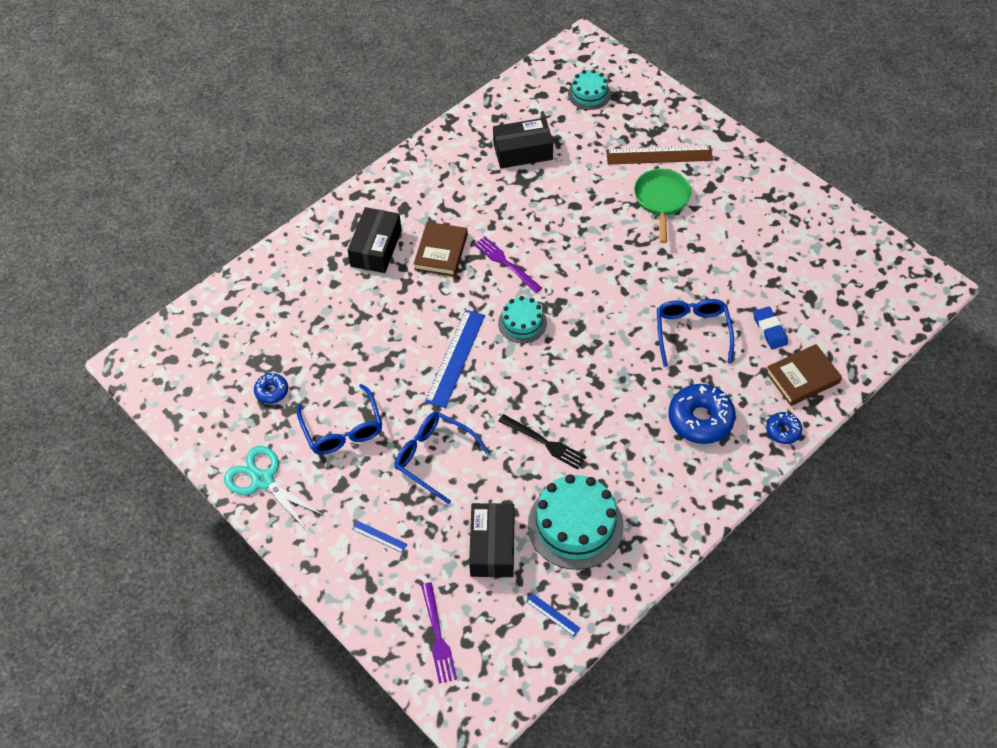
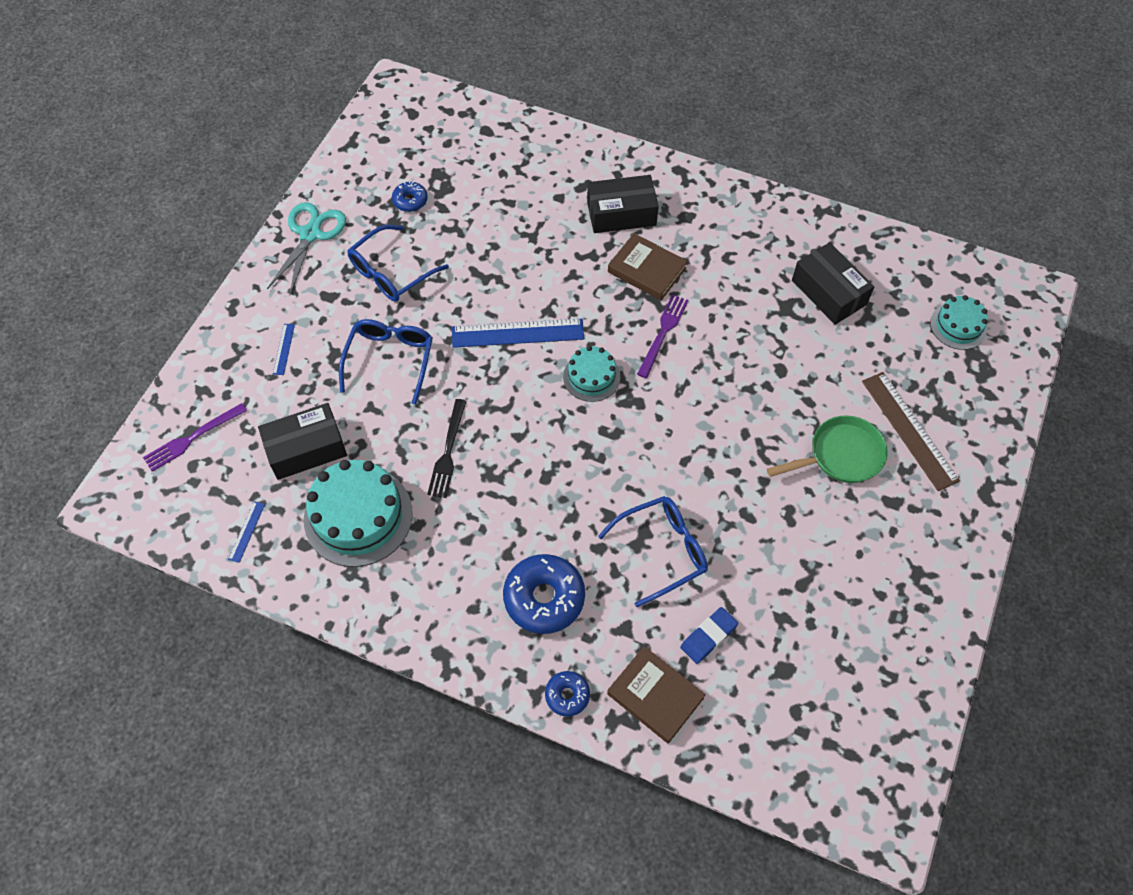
camera: 65 degrees right, 5 degrees up
brown book [414,222,468,277] -> brown book turned 45 degrees clockwise [608,233,687,301]

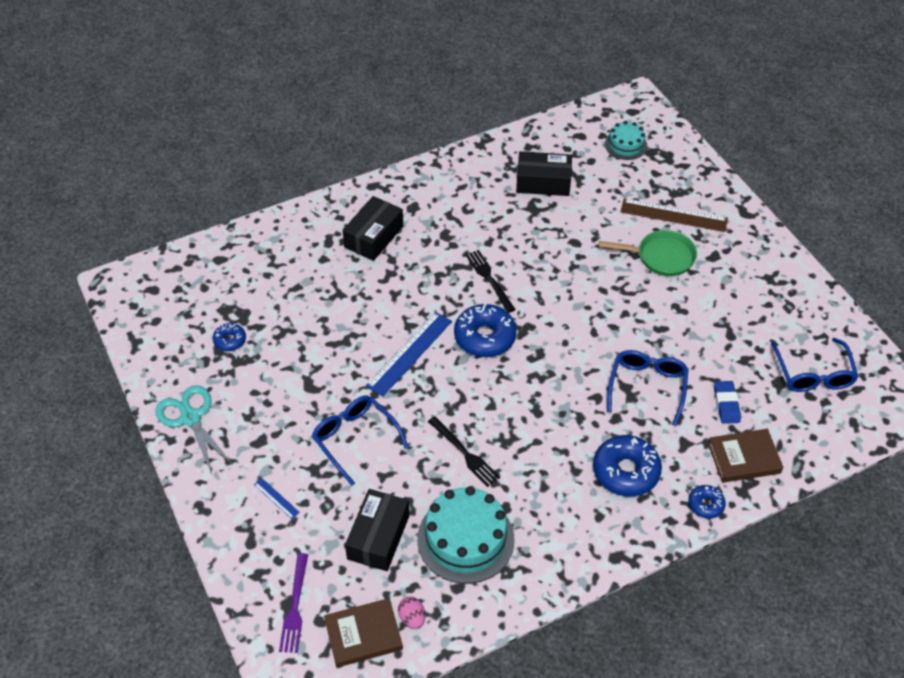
camera: 50 degrees left, 10 degrees down
blue ruler [228,501,265,563] -> pink egg [398,597,425,629]
blue glasses [347,225,449,302] -> blue glasses moved to [771,338,859,392]
turquoise cake [563,346,620,402] -> blue donut [454,304,517,357]
brown book [608,233,687,301] -> brown book moved to [324,598,403,668]
purple fork [637,294,689,378] -> black fork [466,250,516,313]
green pan [767,415,888,483] -> green pan turned 75 degrees clockwise [599,230,697,276]

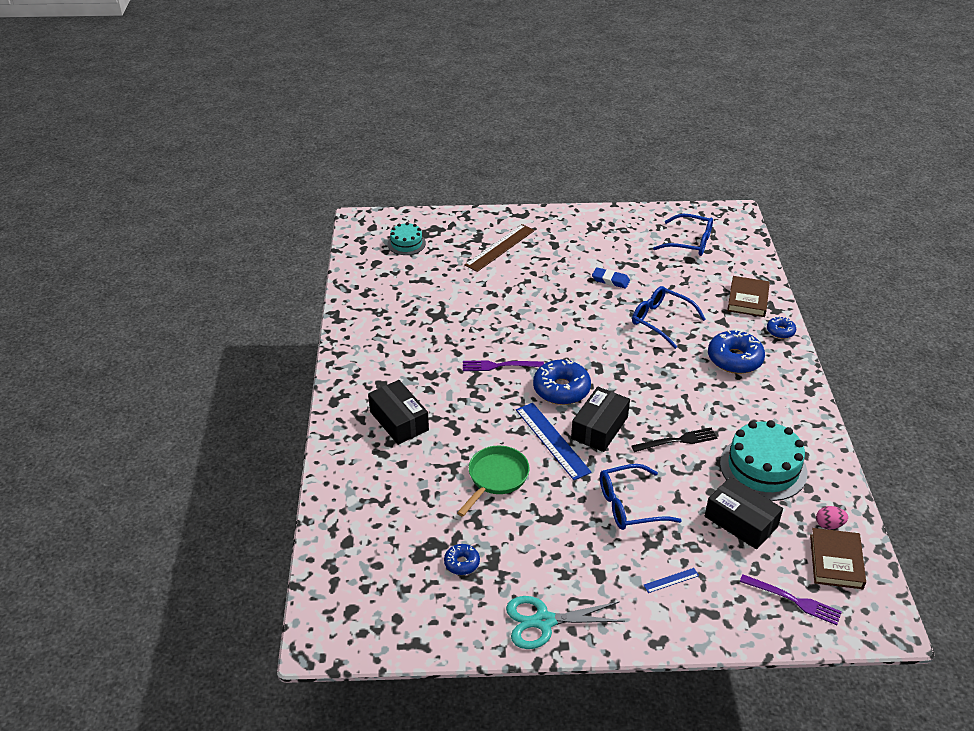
camera: 65 degrees left, 10 degrees down
black fork [466,250,516,313] -> purple fork [463,360,544,371]
black box [516,151,572,196] -> black box moved to [571,387,630,452]
green pan [599,230,697,276] -> green pan moved to [457,446,530,516]
blue eraser [714,381,741,424] -> blue eraser moved to [592,267,630,289]

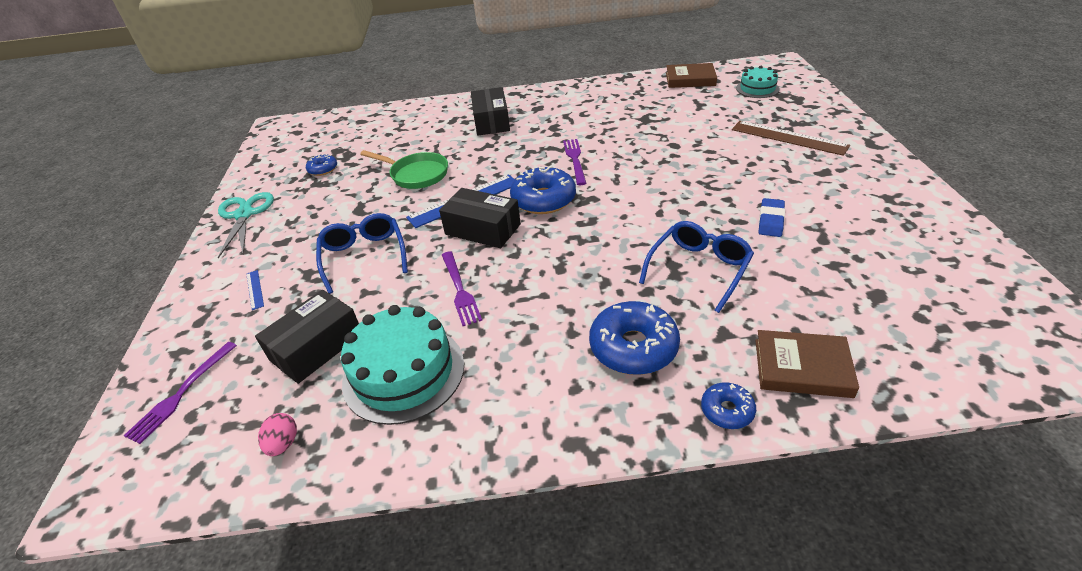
camera: 90 degrees right, 0 degrees up
black box [368,380,429,445] -> black box turned 60 degrees counterclockwise [471,87,510,135]
black fork [632,428,717,452] -> purple fork [442,251,482,326]
blue glasses [653,214,713,256] -> none
brown book [810,528,866,589] -> brown book moved to [666,63,717,88]

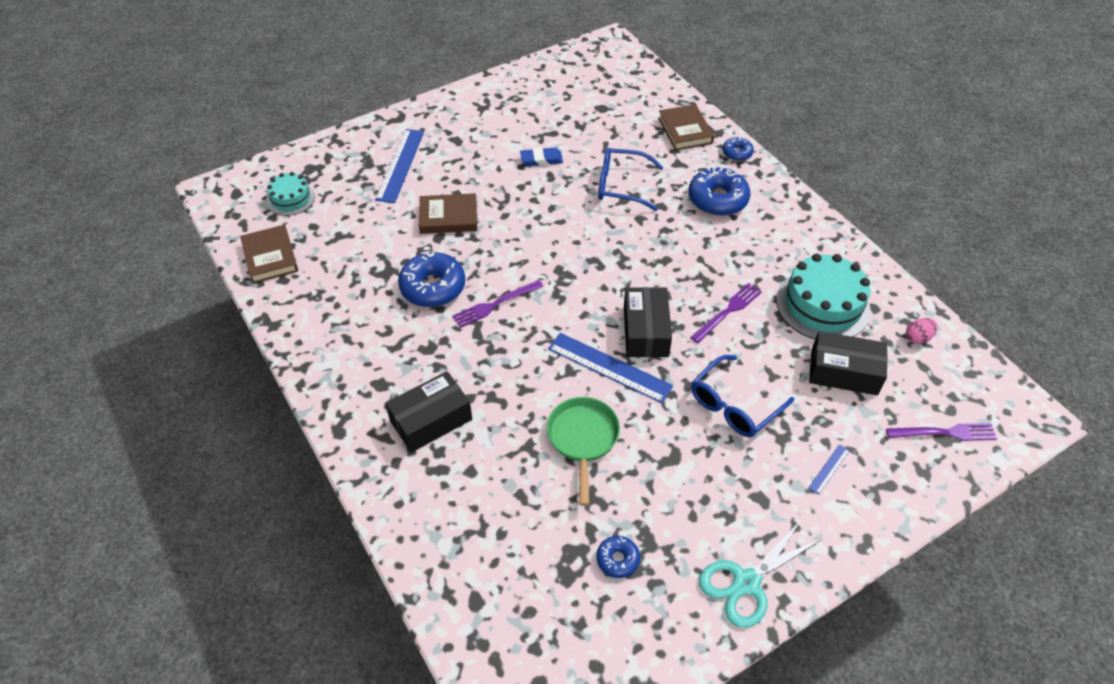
camera: 120 degrees left, 10 degrees up
blue donut [510,166,576,214] -> blue donut moved to [398,252,465,307]
brown ruler [732,121,850,156] -> blue ruler [375,129,424,203]
none -> brown book [419,193,477,234]

